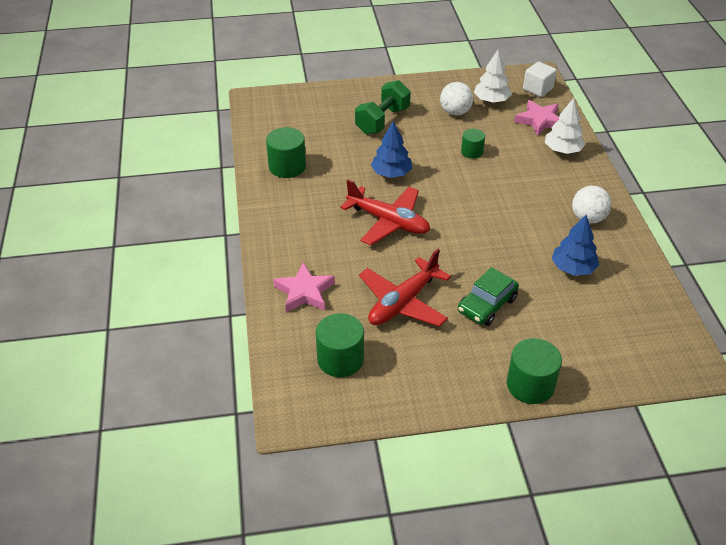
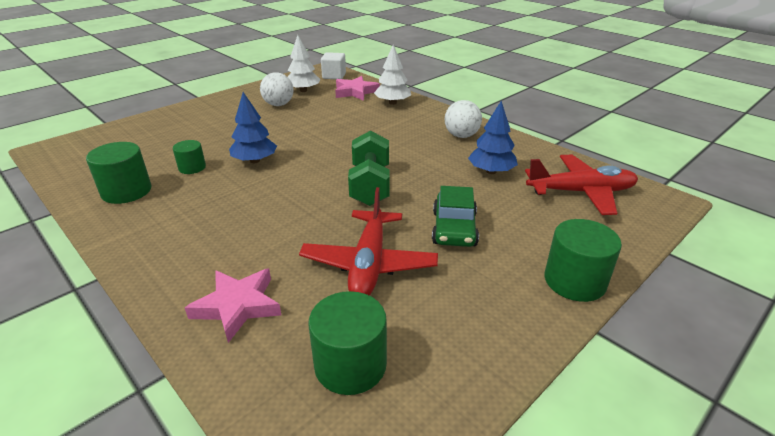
camera: 35 degrees left, 10 degrees down
red plane [340,180,430,245] -> red plane moved to [525,155,638,215]
green dumbbell [355,80,411,135] -> green dumbbell moved to [348,131,390,206]
green cylinder [461,129,485,159] -> green cylinder moved to [173,140,206,174]

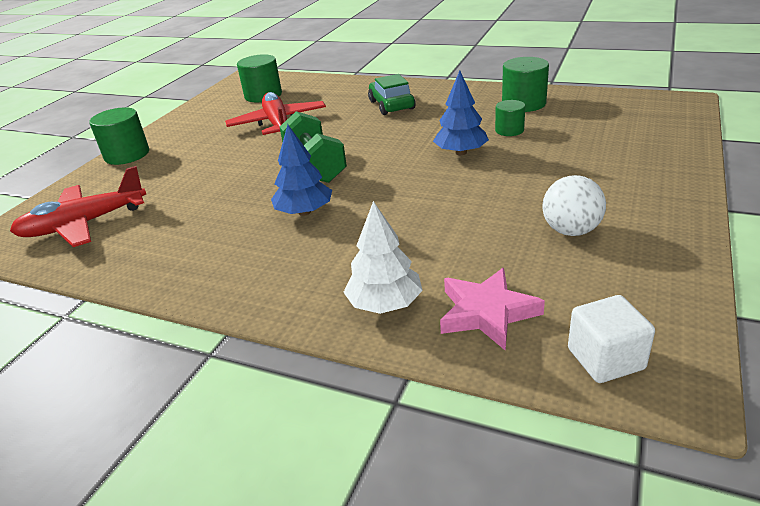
camera: 160 degrees right, 0 degrees up
pink star [185,268,281,343] -> none
white tree [287,35,320,92] -> none
green car [432,186,479,247] -> green car moved to [368,74,415,115]
white ball [445,100,482,138] -> none
blue tree [468,101,518,174] -> blue tree moved to [271,124,332,216]

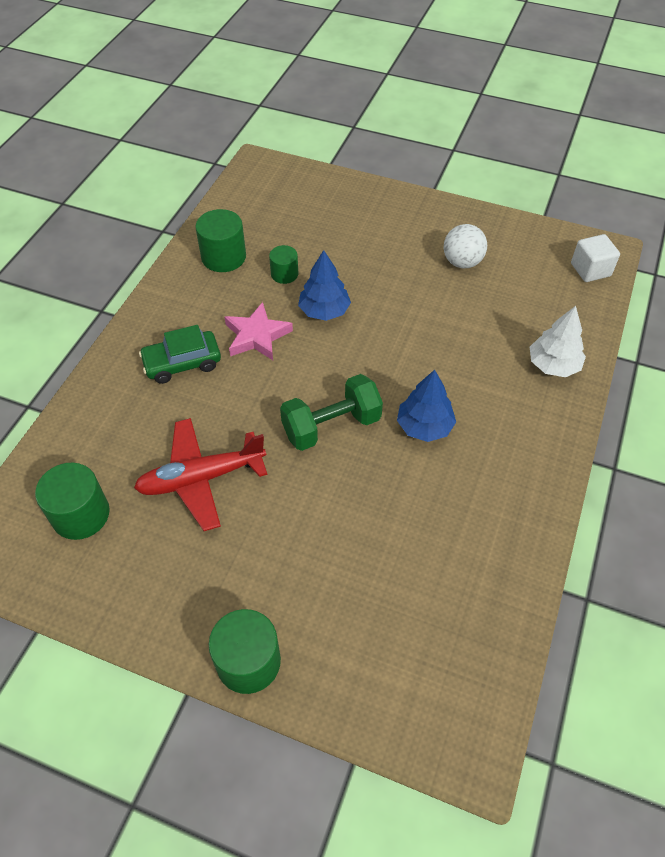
camera: 95 degrees left, 20 degrees up
red plane [10,166,146,247] -> none
pink star [440,268,545,351] -> pink star moved to [224,302,293,360]

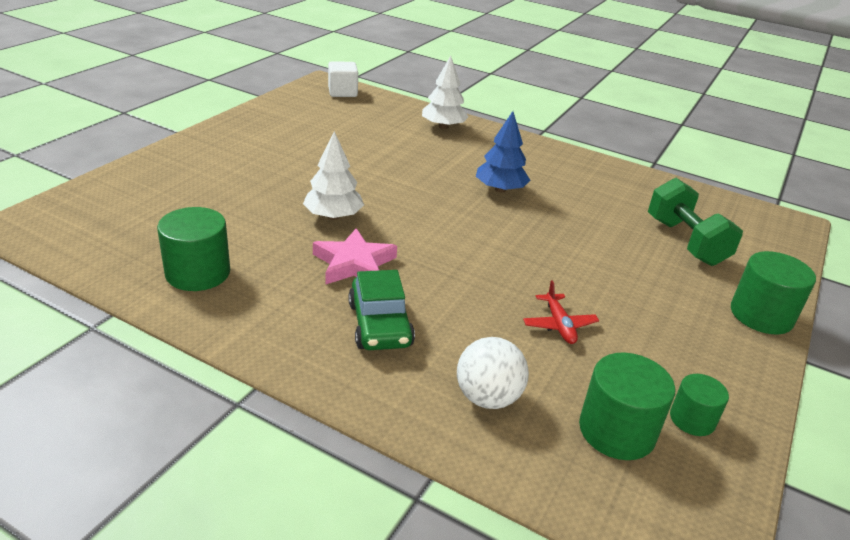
camera: 85 degrees left, 20 degrees down
red plane [134,418,268,531] -> red plane [523,280,599,344], size x0.50
green cylinder [269,245,298,284] -> green cylinder moved to [670,374,729,436]
green dumbbell [280,374,383,451] -> green dumbbell moved to [648,178,743,266]
blue tree [298,250,351,321] -> white tree [303,131,364,220]
white ball [444,224,487,268] -> white ball moved to [457,337,529,409]

